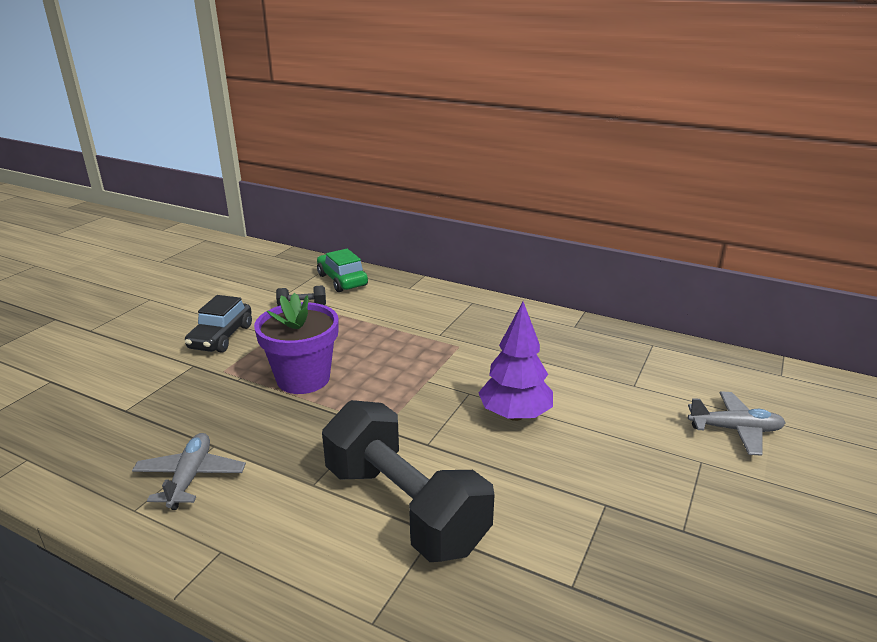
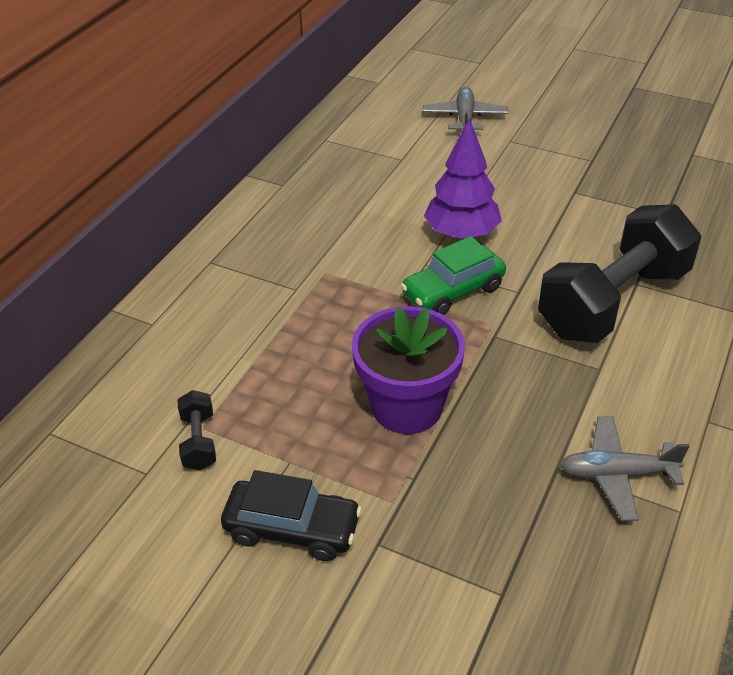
camera: 90 degrees left, 15 degrees up
green car [317,249,368,292] -> green car moved to [401,236,506,315]

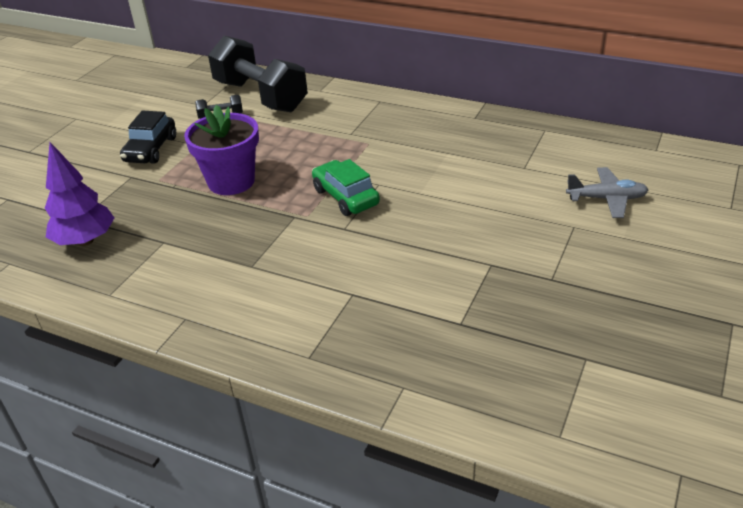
camera: 90 degrees right, 5 degrees down
purple tree [424,118,502,239] -> purple tree moved to [45,142,114,246]
black dumbbell [538,204,701,343] -> black dumbbell moved to [208,36,308,112]
grey plane [560,416,690,521] -> none

